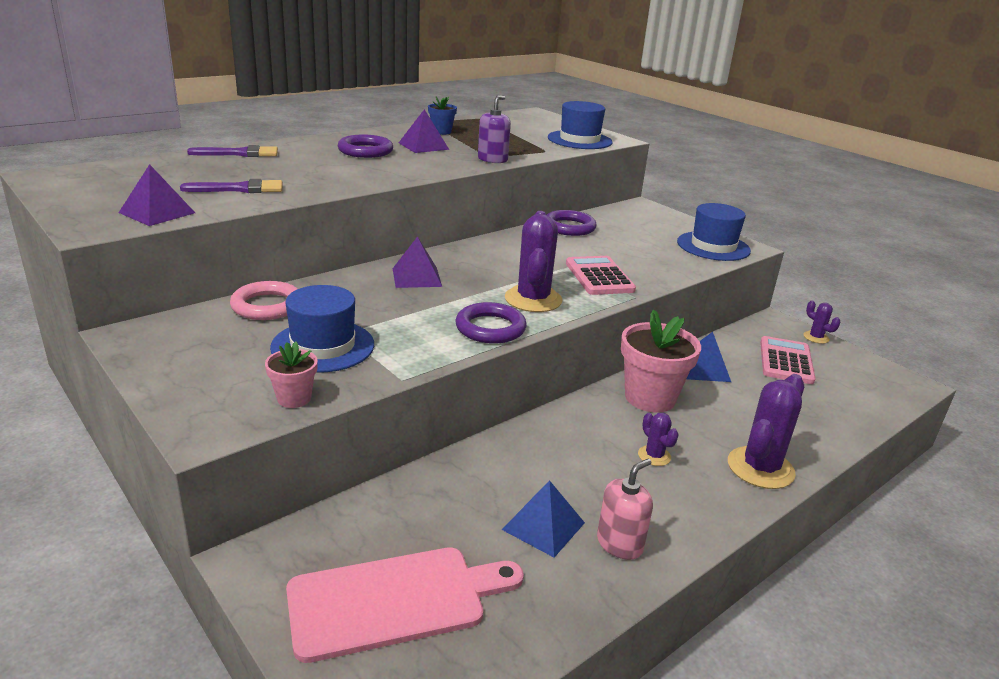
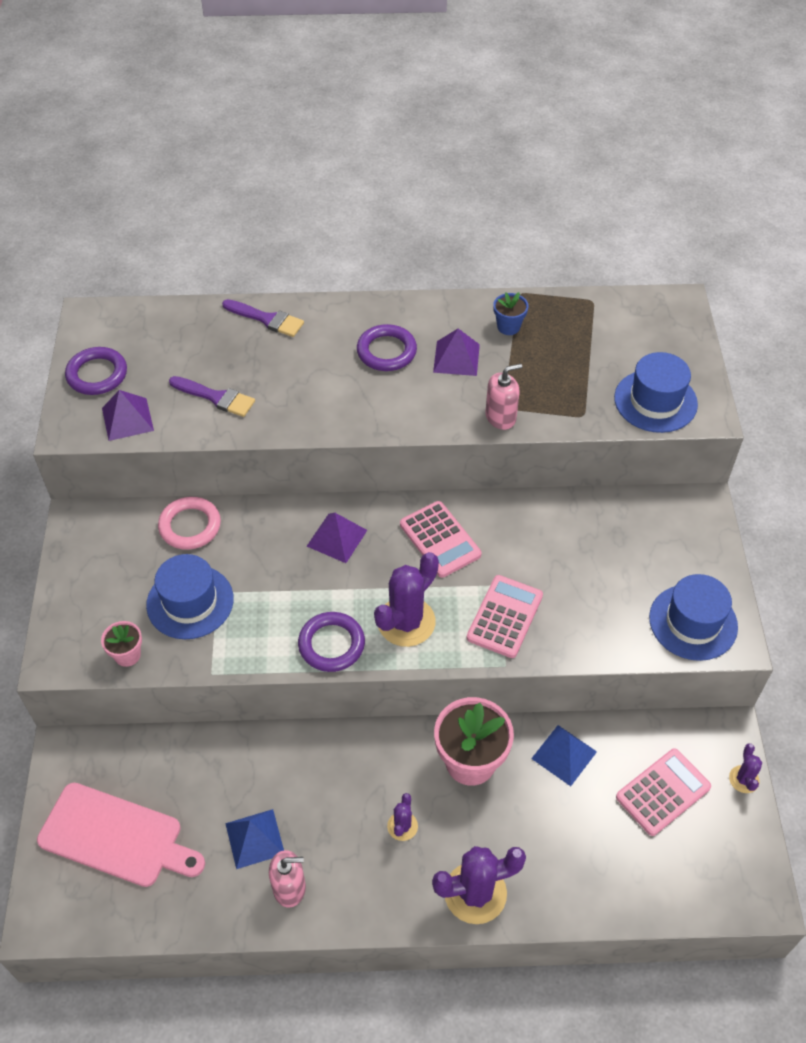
camera: 40 degrees right, 25 degrees up
purple soap dispenser [478,95,511,163] -> pink soap dispenser [485,364,522,430]
purple ring [547,210,597,236] -> purple ring moved to [65,347,127,395]
none -> pink calculator [400,501,482,578]

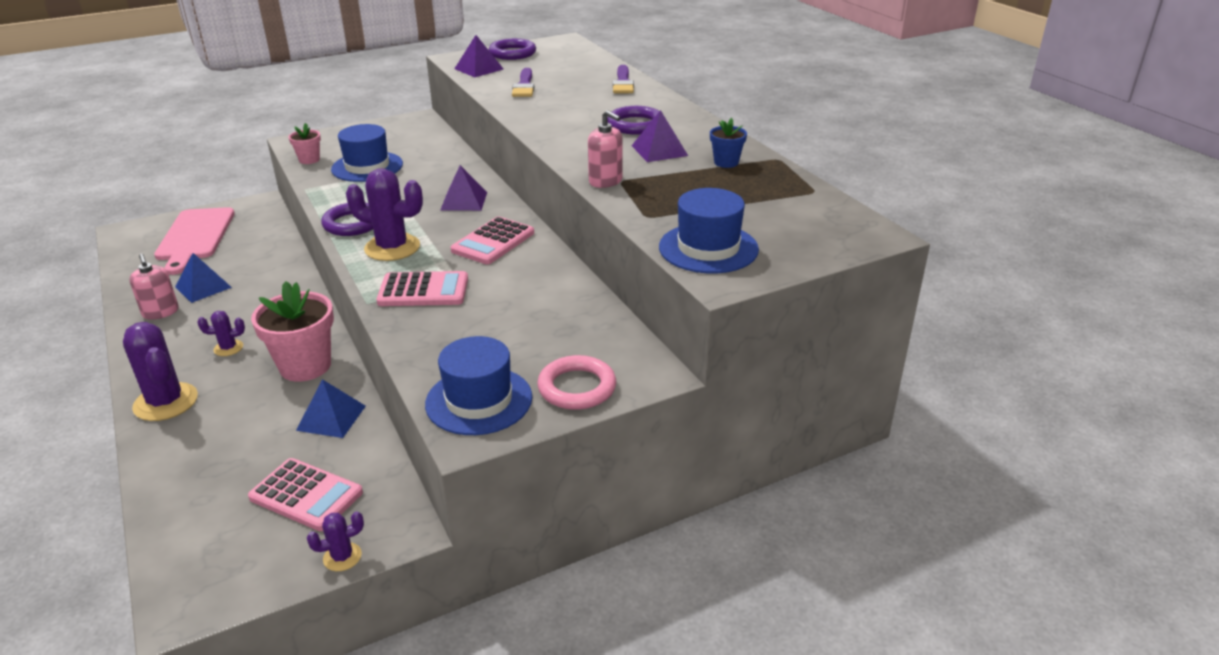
camera: 65 degrees right, 20 degrees down
pink ring [158,497,221,550] -> pink ring moved to [537,355,616,410]

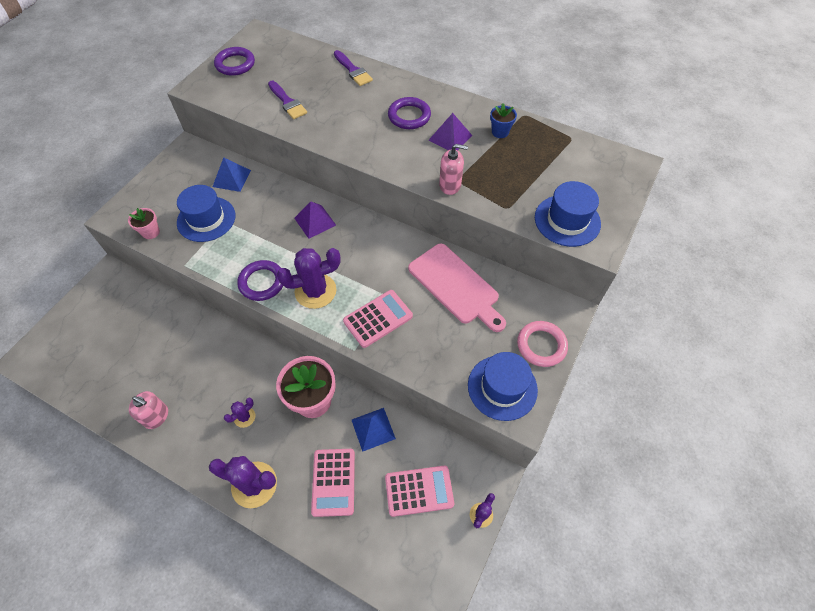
camera: 35 degrees left, 25 degrees up
pink cutting board [154,207,235,275] -> pink cutting board moved to [408,243,506,332]
blue pyramid [175,253,232,303] -> blue pyramid moved to [212,157,251,192]
pink calculator [451,217,534,264] -> pink calculator moved to [311,449,355,517]
purple pyramid [454,35,503,77] -> none

